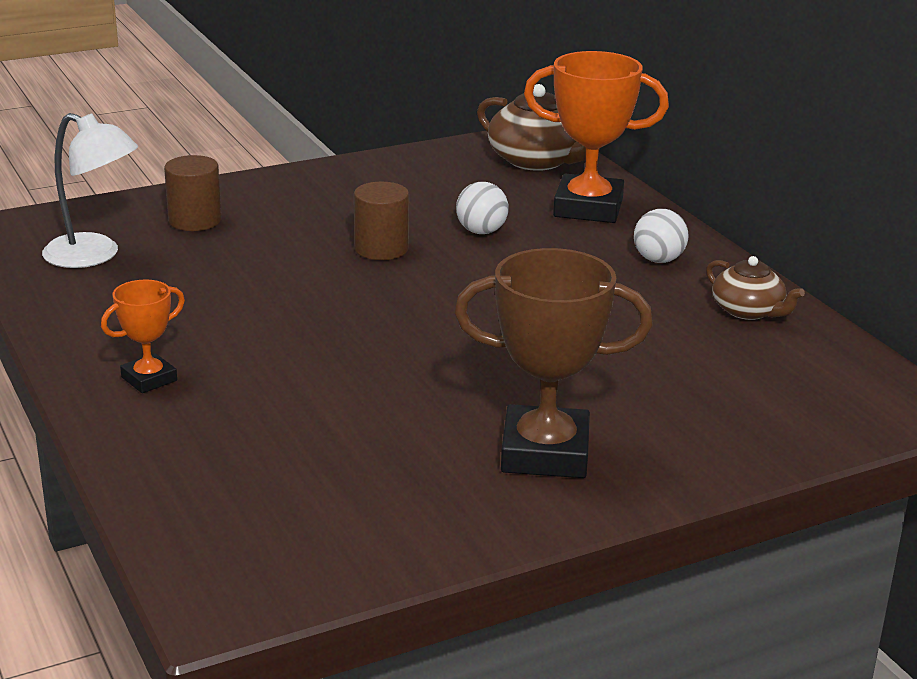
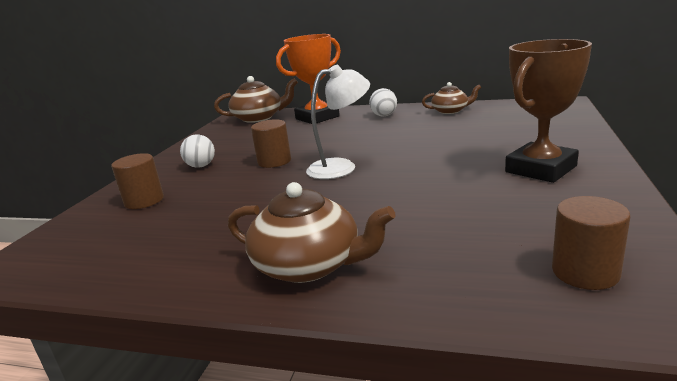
camera: 45 degrees left, 5 degrees down
white lamp [42,113,138,268] -> white lamp moved to [306,65,370,179]
orange trophy [101,279,185,393] -> brown teapot [228,182,396,283]
white ball [456,182,509,234] -> white ball moved to [180,134,215,168]
none -> brown cylinder [552,196,630,290]

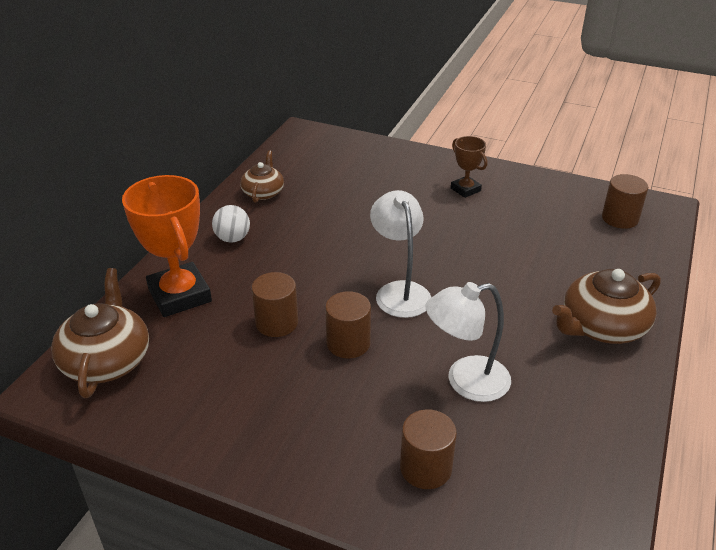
camera: 85 degrees left, 15 degrees up
white ball [180,134,215,168] -> none
brown teapot [228,182,396,283] -> brown teapot turned 150 degrees counterclockwise [552,269,661,344]
brown trophy [505,39,592,183] -> brown trophy [451,136,487,198], size x0.52
none -> brown cylinder [251,272,298,337]
none -> white lamp [426,282,511,402]

